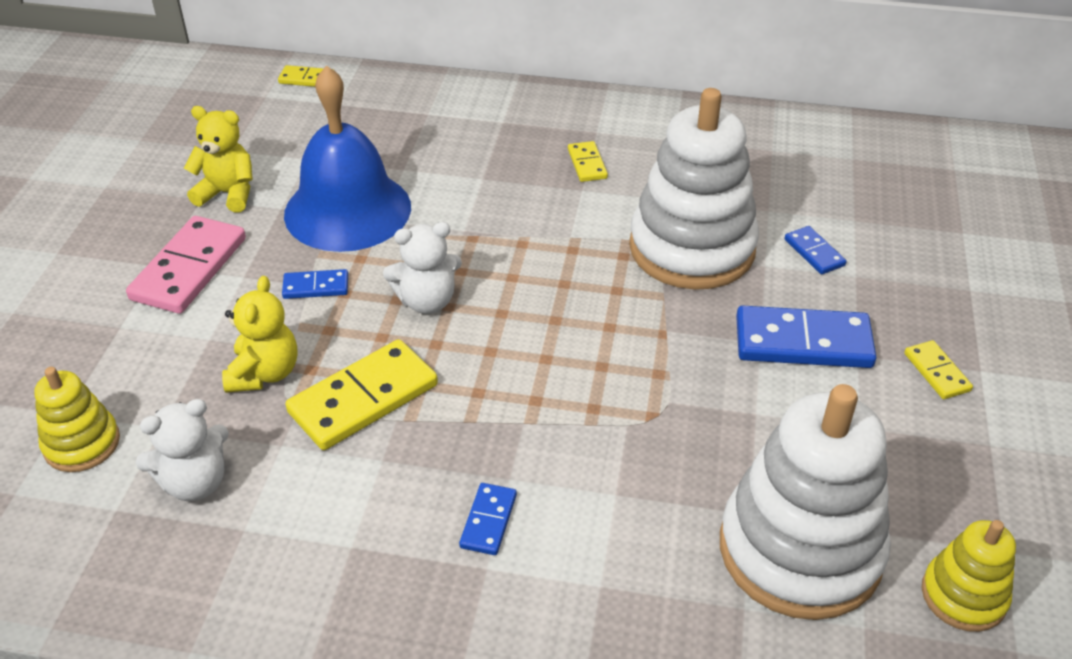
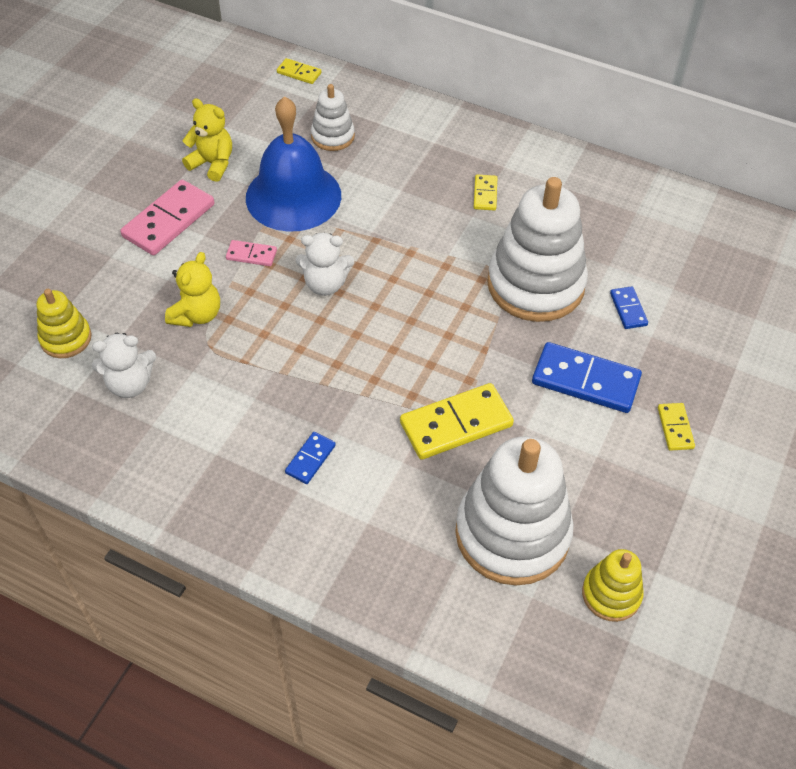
camera: 15 degrees right, 10 degrees up
blue domino [282,269,348,299] -> pink domino [226,240,277,266]
yellow domino [285,339,438,450] -> yellow domino moved to [400,383,514,460]
none -> white stacking toy [311,84,355,151]

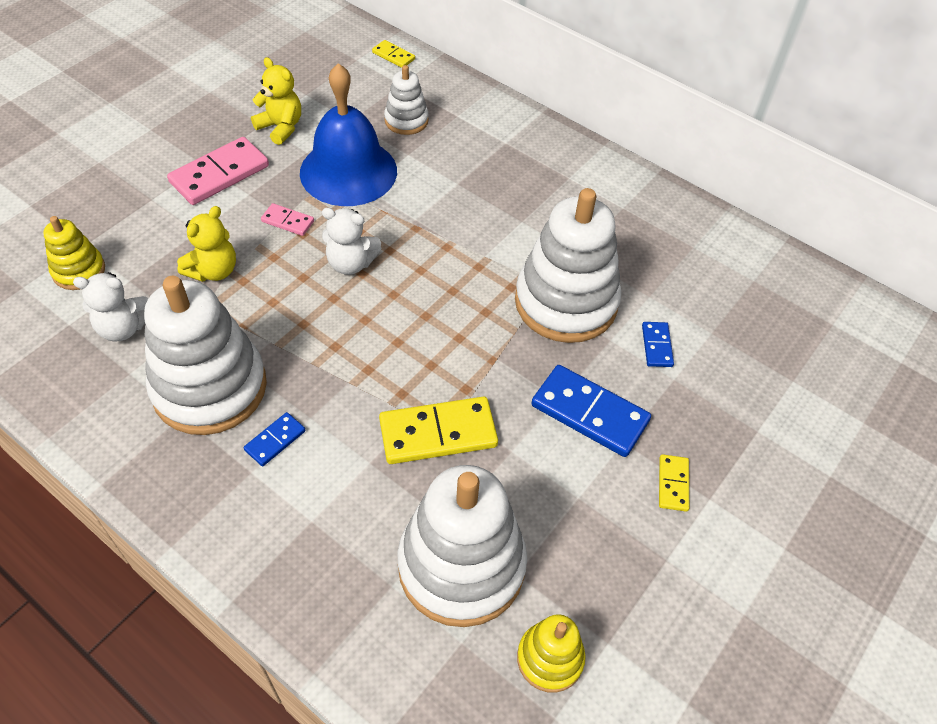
camera: 10 degrees right, 0 degrees up
yellow domino [474,175,497,210] -> none
none -> white stacking toy [144,276,267,435]

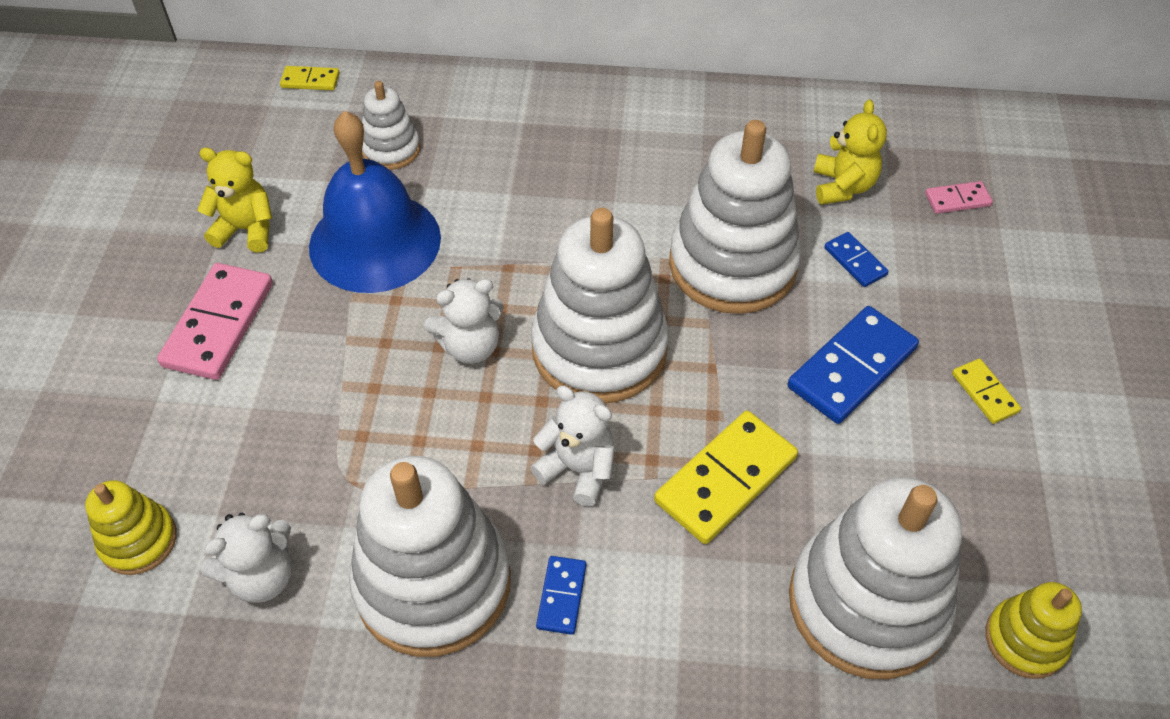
camera: 30 degrees left, 0 degrees up
yellow teddy bear [177,206,236,282] -> yellow teddy bear moved to [814,99,887,205]
pink domino [261,203,314,236] -> pink domino moved to [925,181,993,214]
blue domino [531,365,651,457] -> blue domino turned 45 degrees counterclockwise [788,306,919,424]
none -> white teddy bear [530,386,614,506]
none -> white stacking toy [531,208,669,403]

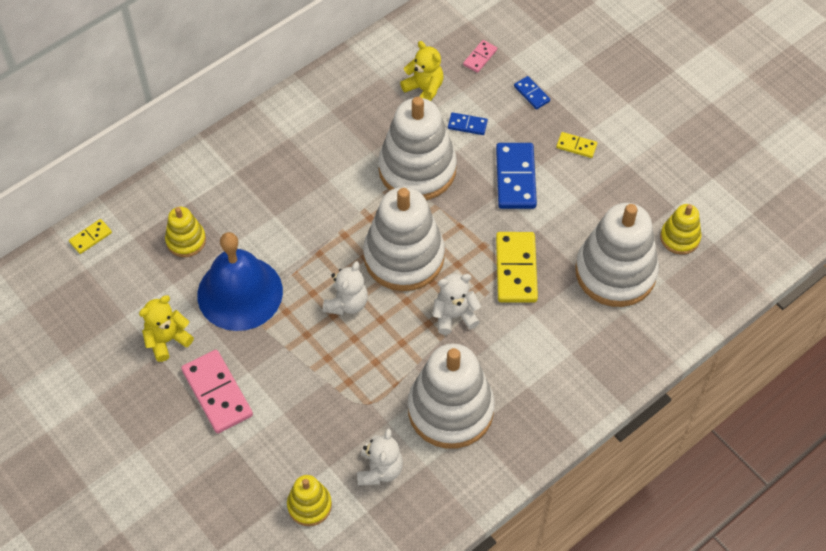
camera: 45 degrees left, 5 degrees up
white stacking toy [362,81,420,170] -> yellow stacking toy [165,207,206,257]
blue domino [536,556,586,635] -> blue domino moved to [514,76,550,110]

